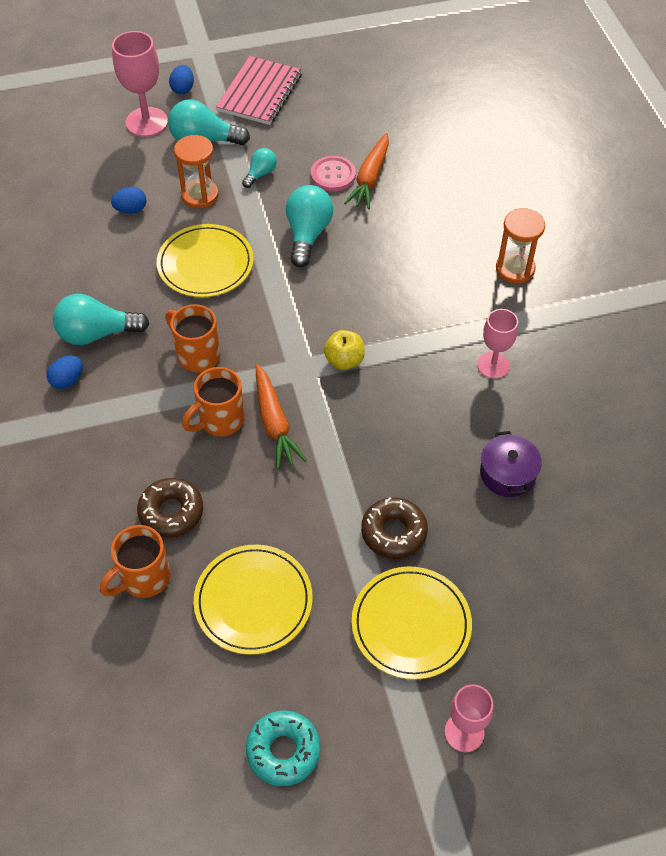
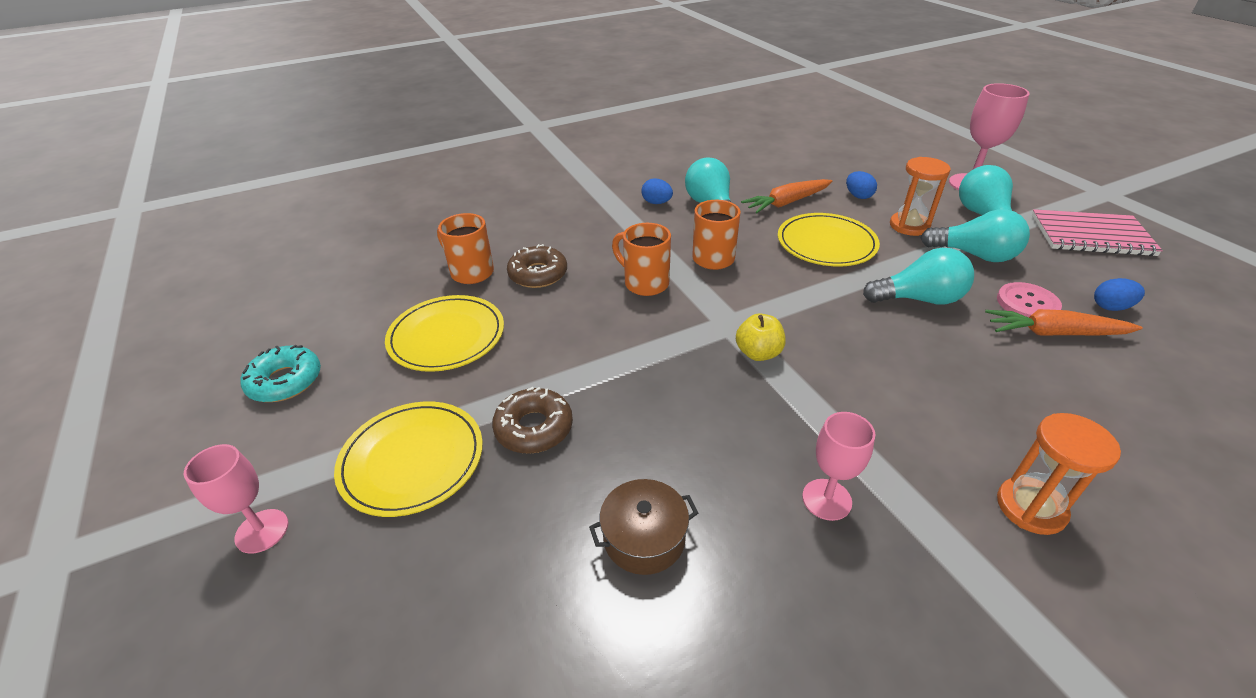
camera: 80 degrees right, 15 degrees down
blue egg [169,65,194,94] -> blue egg moved to [1094,278,1145,311]
turquoise light bulb [242,148,277,188] -> turquoise light bulb [921,209,1030,262], size x1.79
orange carrot [256,364,307,469] -> orange carrot moved to [741,179,833,213]
purple pot [480,431,542,497] -> brown pot [589,479,698,575]

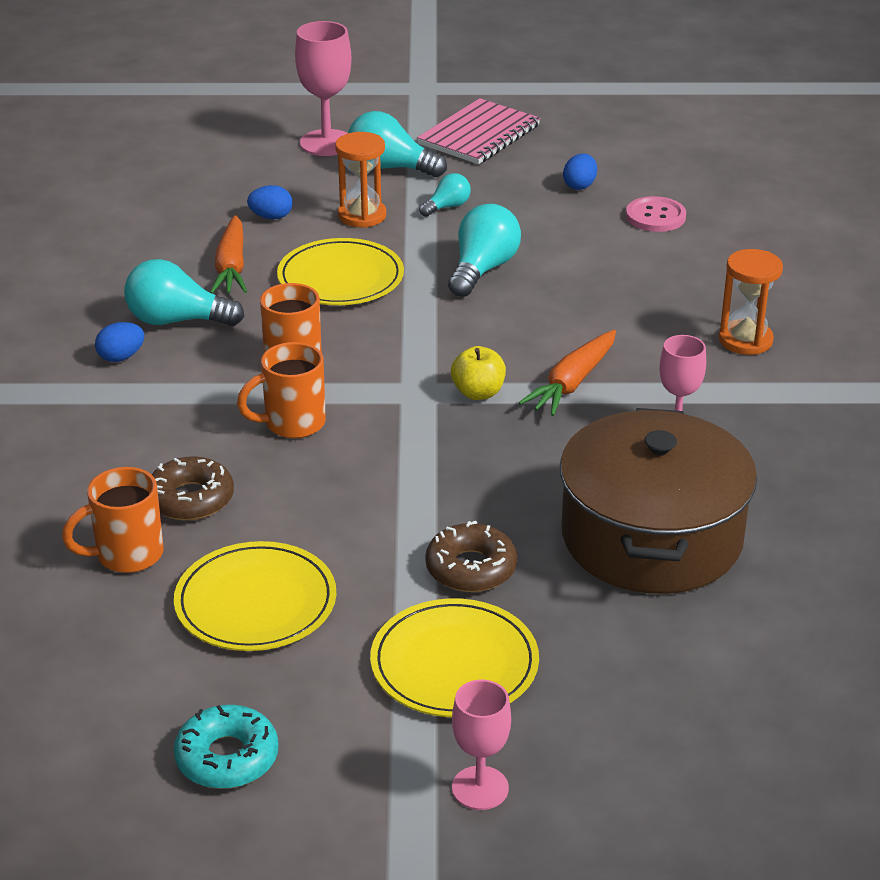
camera: 65 degrees left, 5 degrees down
brown pot [589,479,698,575] -> brown pot [560,408,757,594], size x2.30
turquoise light bulb [921,209,1030,262] -> turquoise light bulb [419,173,471,217], size x0.56
orange carrot [985,309,1143,336] -> orange carrot moved to [519,330,616,416]
pink button [997,282,1062,318] -> pink button moved to [626,196,686,232]

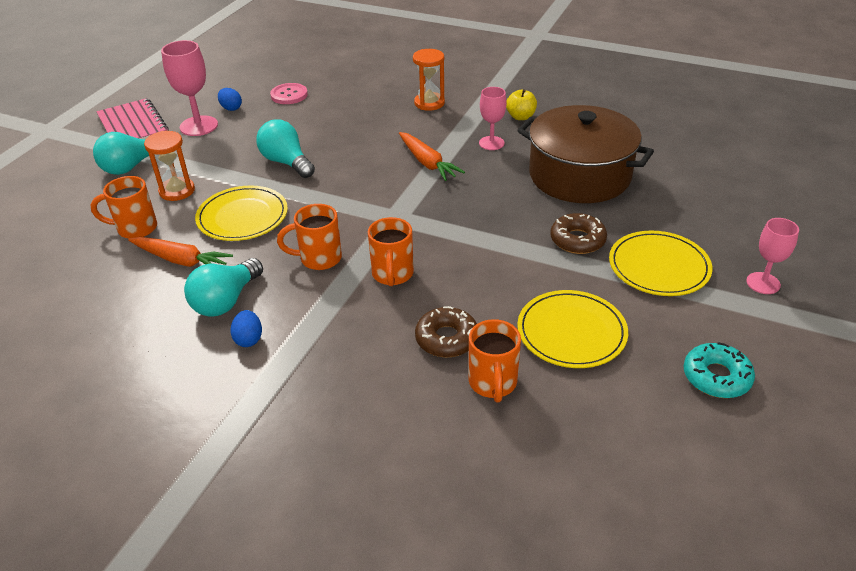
camera: 65 degrees left, 5 degrees up
blue egg [247,185,293,219] -> orange mug [91,176,157,239]
pink goblet [295,21,351,156] -> pink goblet moved to [161,40,218,136]
turquoise light bulb [419,173,471,217] -> none
yellow apple [451,346,506,400] -> yellow apple moved to [506,89,537,120]

